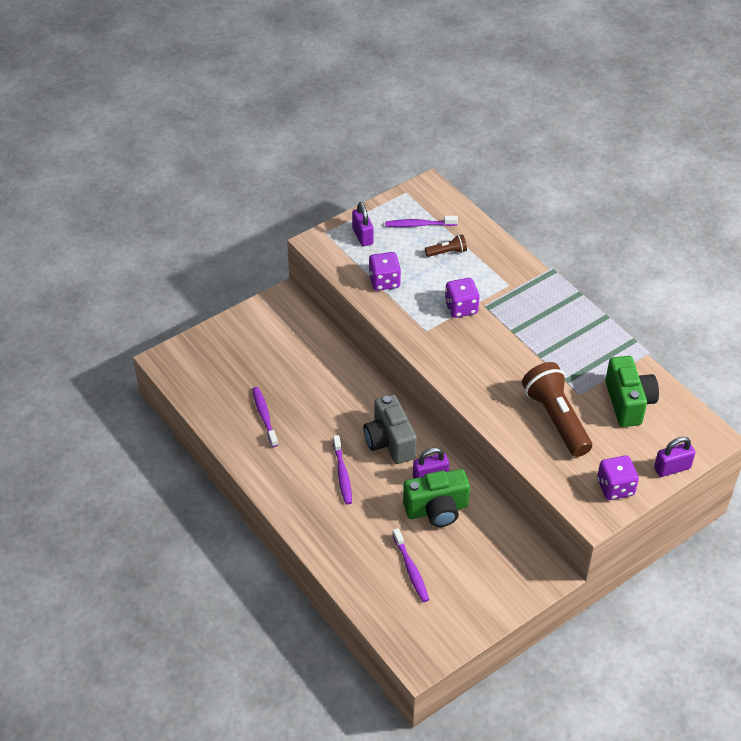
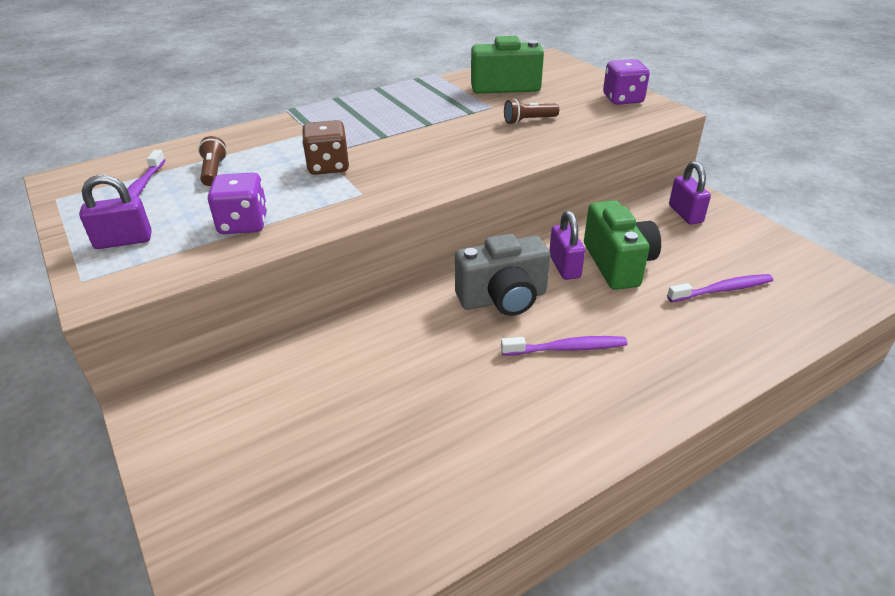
camera: 85 degrees left, 10 degrees down
purple toothbrush [252,387,278,447] -> none
purple dice [445,278,480,318] -> brown dice [302,120,349,175]
brown flashlight [522,362,592,457] -> brown flashlight [504,99,559,124], size x0.47
purple padlock [654,437,695,477] -> purple padlock moved to [669,161,711,225]

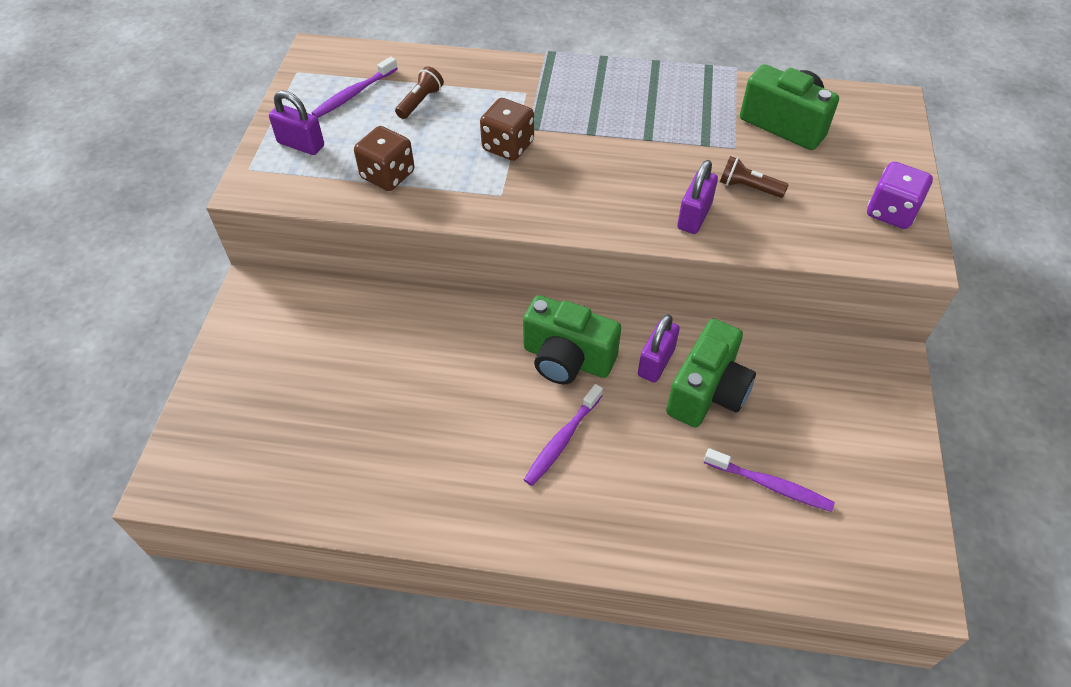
camera: 40 degrees right, 15 degrees up
purple dice [208,172,267,234] -> brown dice [354,126,415,191]
grey camera [455,234,551,316] -> green camera [523,295,621,384]
purple toothbrush [501,336,627,356] -> purple toothbrush turned 90 degrees clockwise [524,384,603,486]
purple padlock [669,161,711,225] -> purple padlock moved to [677,160,718,234]

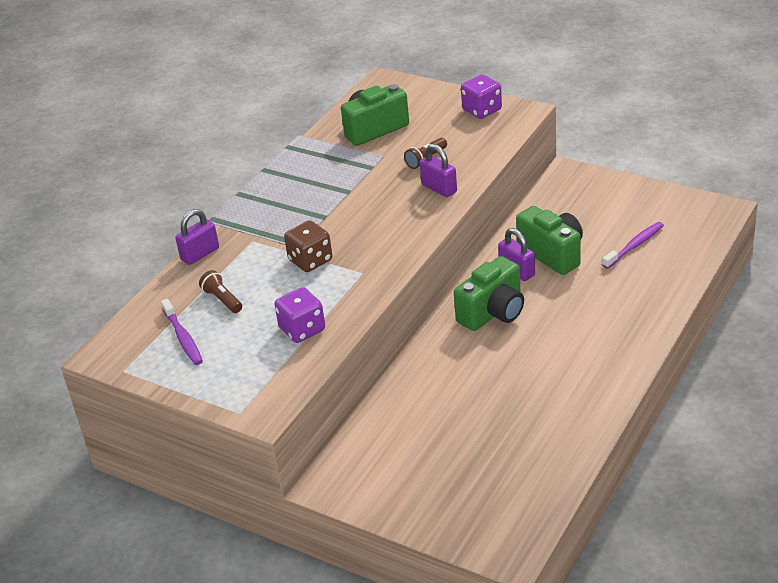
camera: 65 degrees left, 15 degrees down
purple padlock [269,90,324,155] -> purple padlock moved to [175,209,219,265]
brown dice [354,126,415,191] -> purple dice [274,287,325,343]
purple toothbrush [524,384,603,486] -> none

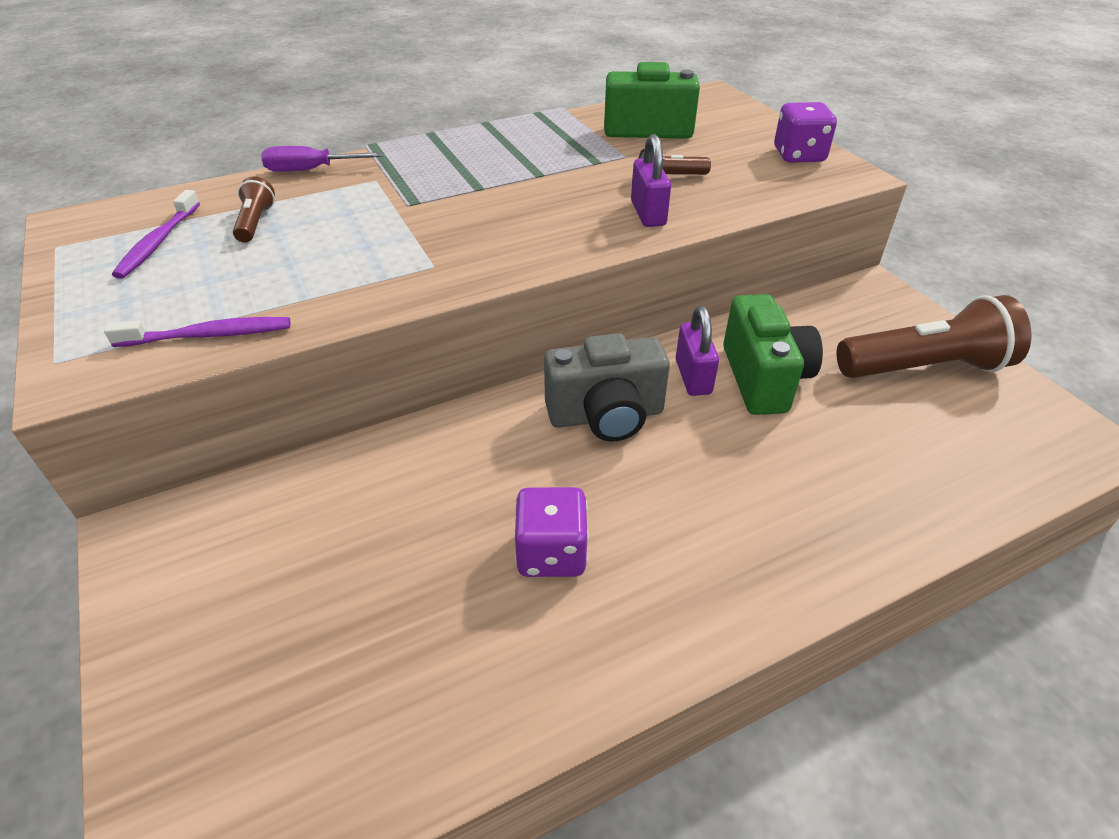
camera: 30 degrees right, 5 degrees up
purple padlock [175,209,219,265] -> purple screwdriver [261,146,384,172]
purple dice [274,287,325,343] -> purple dice moved to [515,487,589,577]
brown dice [284,220,332,272] -> none
green camera [454,256,524,331] -> grey camera [544,333,670,442]
purple toothbrush [602,222,664,269] -> purple toothbrush moved to [104,317,290,347]
none -> brown flashlight [836,295,1031,378]

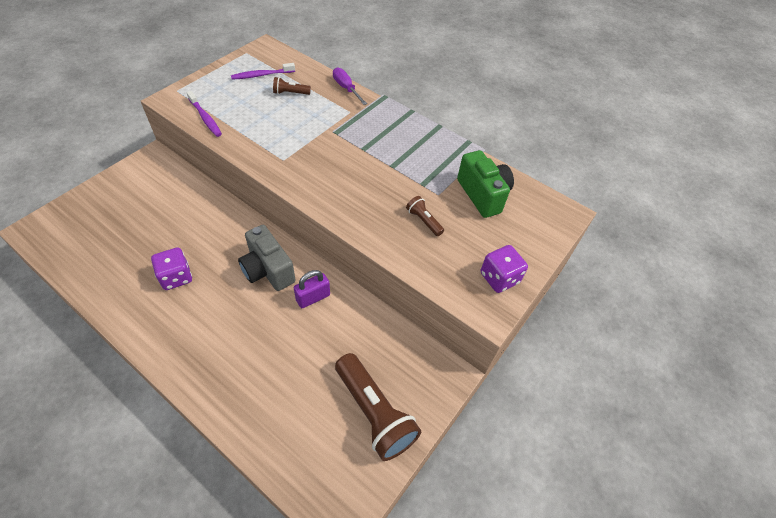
camera: 60 degrees right, 10 degrees up
brown flashlight [233,176,275,243] -> brown flashlight turned 150 degrees counterclockwise [273,77,311,95]
purple padlock [631,134,671,227] -> none
green camera [723,294,823,415] -> none

